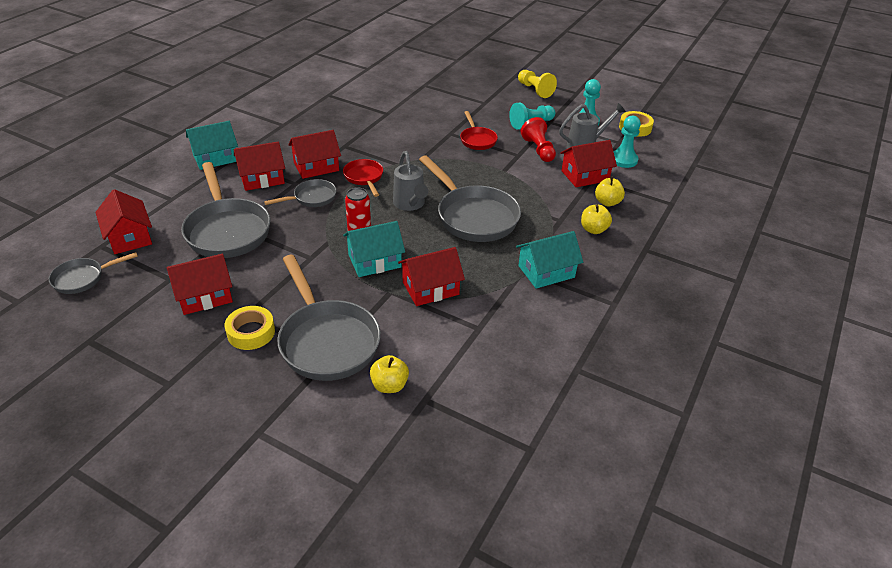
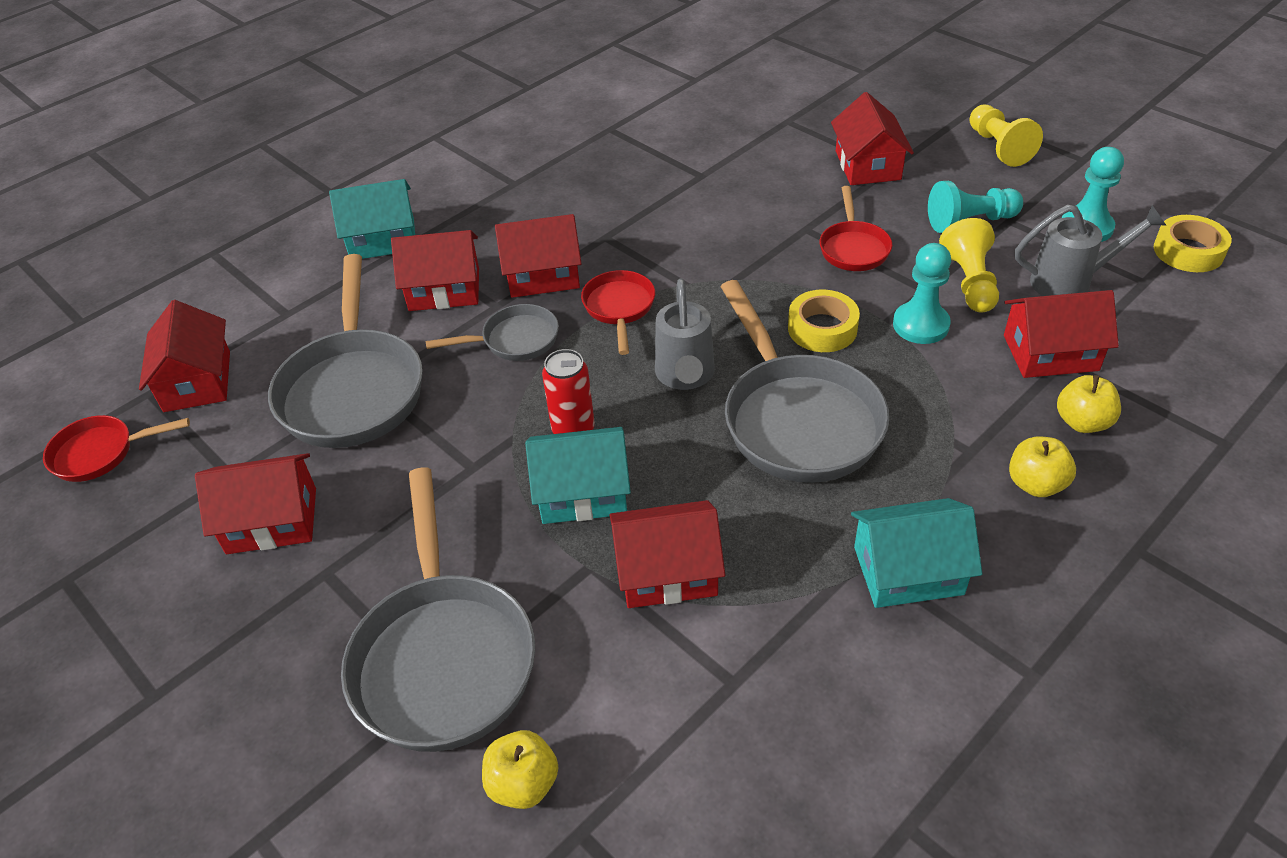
camera: 20 degrees right, 5 degrees up
grey pan [49,252,138,294] -> red pan [43,415,190,482]
yellow tape [225,306,275,350] -> yellow tape moved to [788,290,860,352]
red pawn [521,117,556,162] -> yellow pawn [939,218,999,313]
turquoise pawn [613,116,641,168] -> turquoise pawn moved to [893,243,951,344]
none -> red house [831,92,914,185]

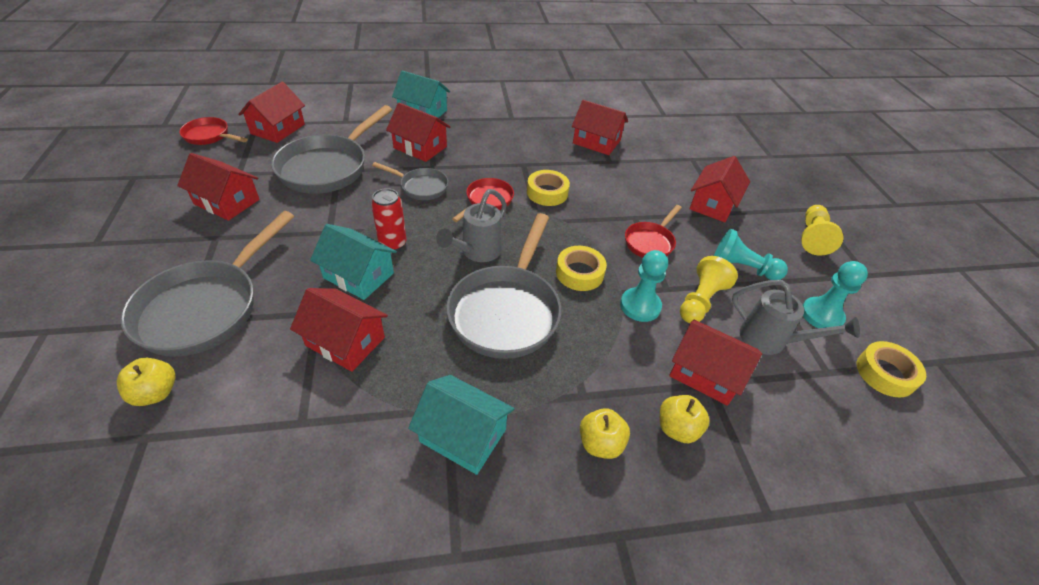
camera: 30 degrees right, 0 degrees up
red house [495,214,582,298] -> red house moved to [572,100,628,155]
none -> yellow tape [527,170,570,206]

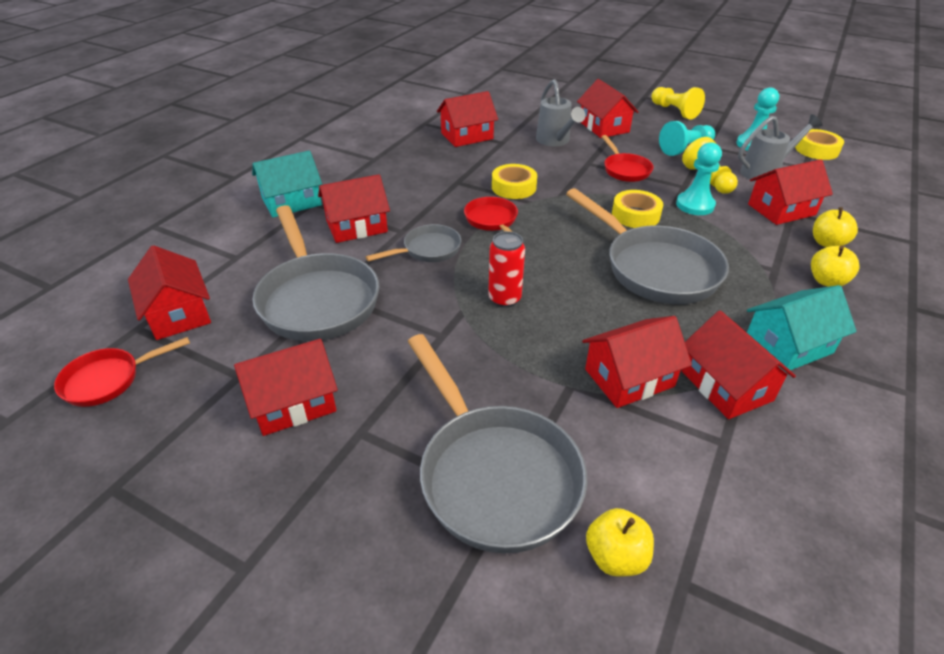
camera: 50 degrees left, 5 degrees down
turquoise house [310,224,397,300] -> none
grey watering can [436,189,507,262] -> grey watering can moved to [536,79,586,146]
none -> red house [682,311,796,419]

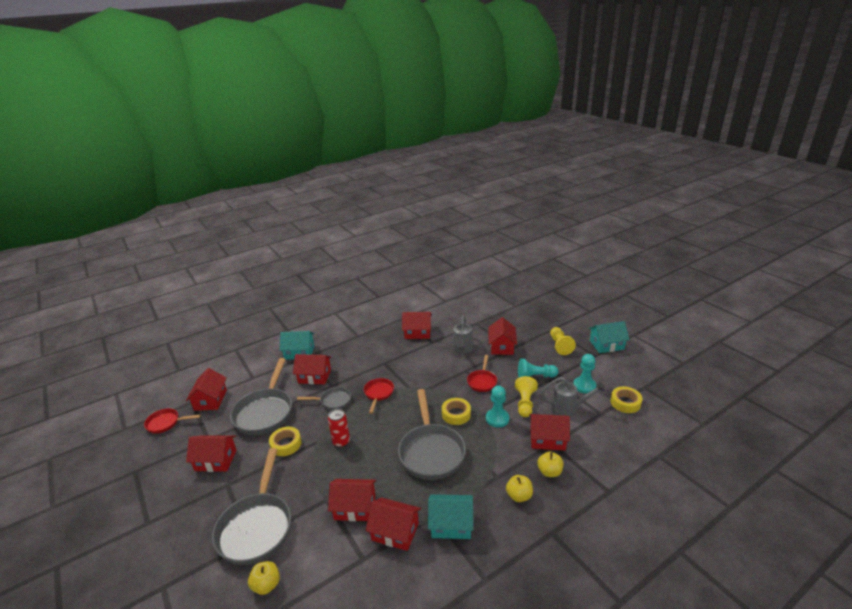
camera: 30 degrees right, 10 degrees down
yellow tape [492,164,537,199] -> yellow tape moved to [269,427,302,456]
red house [682,311,796,419] -> red house turned 75 degrees counterclockwise [365,498,421,551]
none -> turquoise house [589,321,630,353]

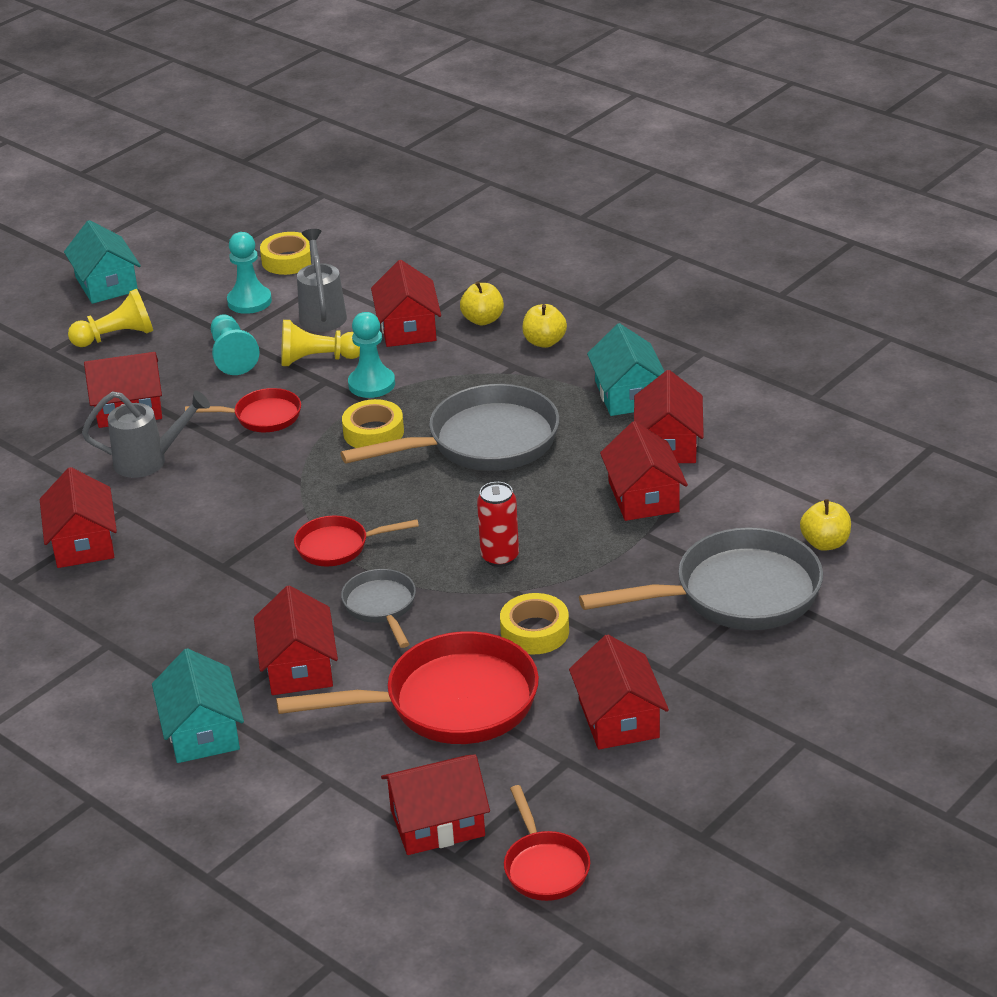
camera: 105 degrees left, 5 degrees up
grey pan [230,358,292,435] -> red pan [276,631,539,744]

